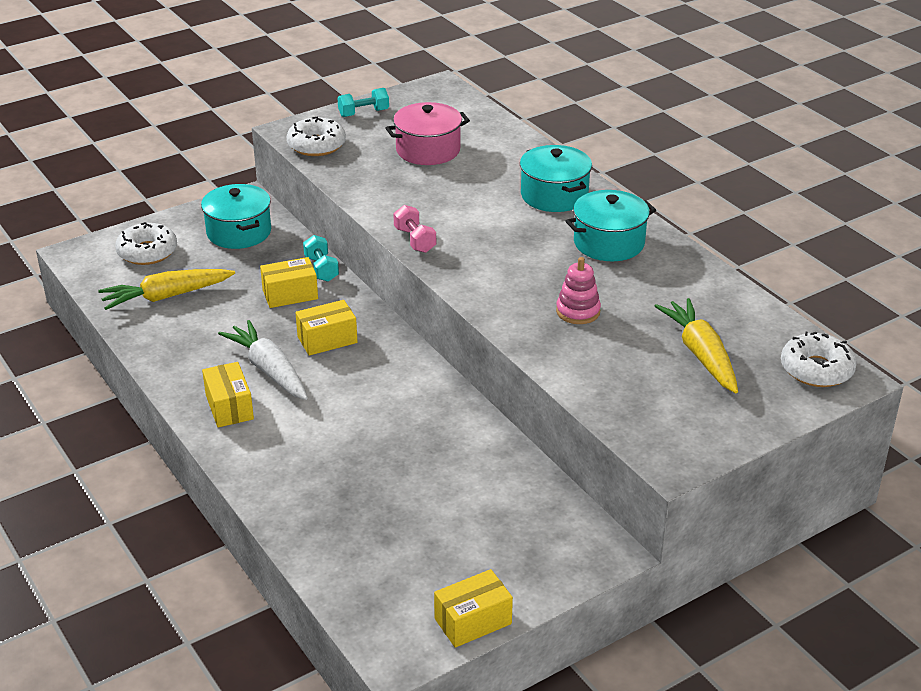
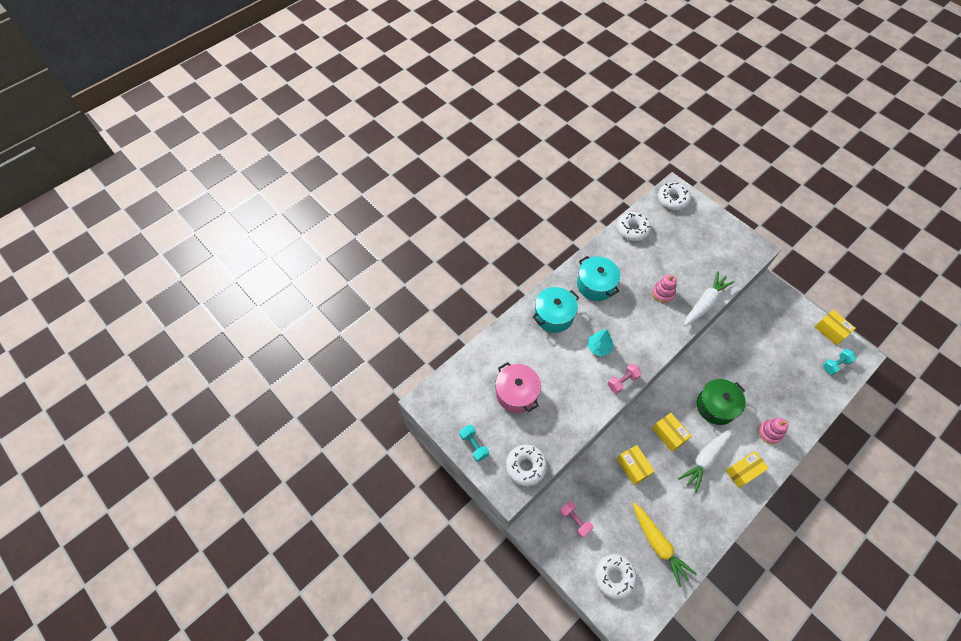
camera: 100 degrees left, 25 degrees up
turquoise pot [201,184,271,249] -> pink dumbbell [560,501,593,538]
turquoise dumbbell [303,235,339,282] -> turquoise dumbbell moved to [823,349,857,375]
yellow carrot [655,298,738,393] -> none
none -> turquoise tree [587,329,614,356]
none -> white donut [617,212,651,241]
none -> white carrot [684,271,735,326]
none -> green pot [697,379,746,425]
none -> pink stacking toy [758,418,789,444]

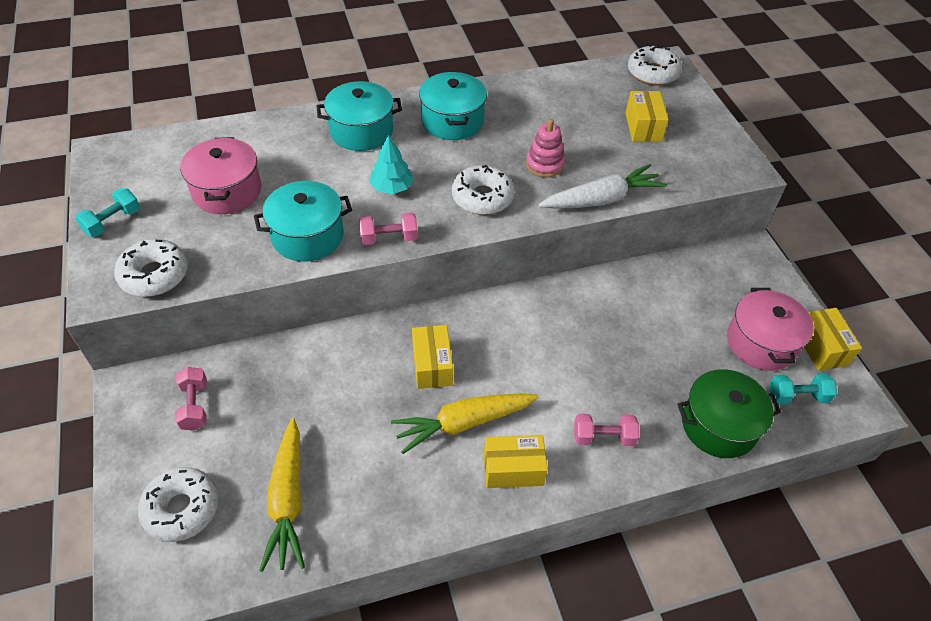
camera: 25 degrees right, 10 degrees down
turquoise dumbbell [460,425,489,462] -> turquoise dumbbell turned 45 degrees clockwise [75,188,140,237]
white donut [617,212,651,241] -> white donut moved to [452,165,515,215]
yellow box [617,445,655,485] -> yellow box moved to [626,91,669,142]
white carrot [678,428,734,493] -> yellow carrot [391,394,539,454]
green pot [697,379,746,425] -> green pot moved to [677,369,781,458]
pink stacking toy [758,418,789,444] -> pink dumbbell [574,414,639,446]
none -> turquoise pot [254,181,352,262]
none -> pink pot [727,288,814,371]

